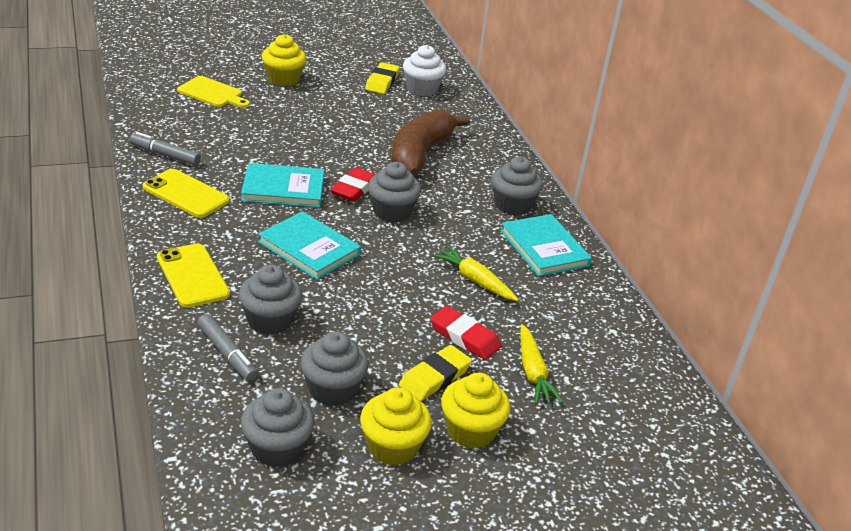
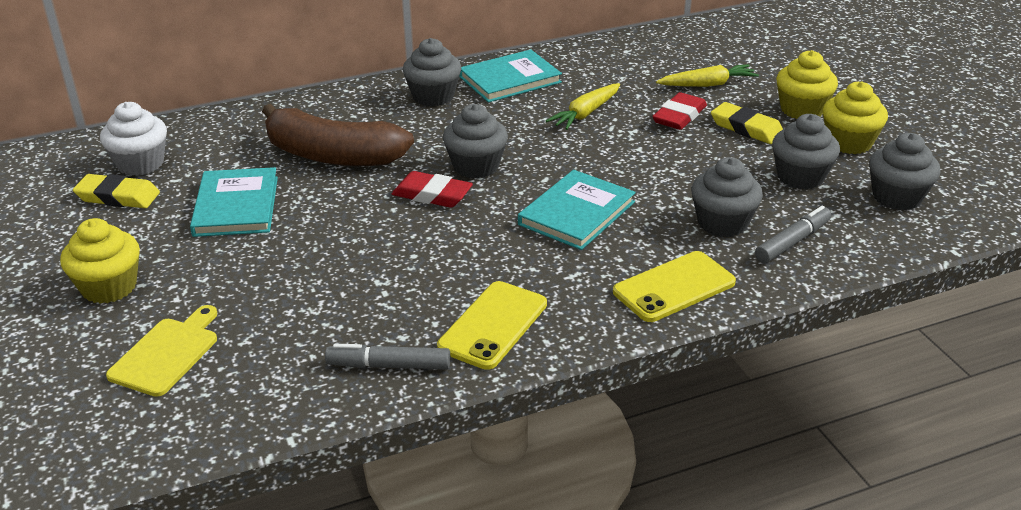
camera: 90 degrees left, 0 degrees up
grey marker [130,132,201,166] -> grey marker turned 75 degrees clockwise [325,344,450,370]
turquoise book [241,163,324,208] -> turquoise book moved to [190,167,278,237]

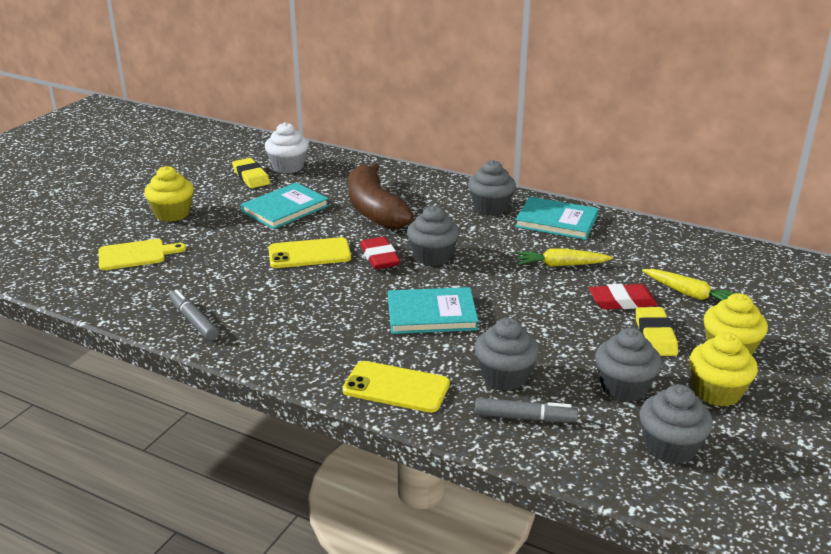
camera: 50 degrees right, 5 degrees down
yellow phone [437,281,547,370] -> yellow phone moved to [268,237,351,268]

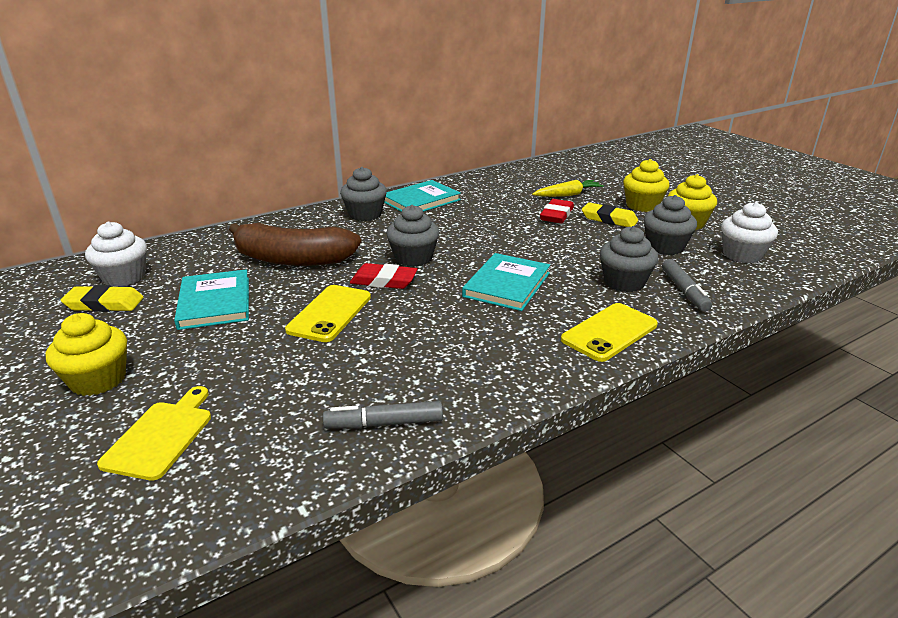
camera: 60 degrees left, 0 degrees up
grey marker [475,398,578,422] -> grey marker turned 135 degrees clockwise [662,259,712,312]
yellow carrot [516,248,613,267] -> none
grey cupcake [640,384,713,464] -> white cupcake [721,202,778,263]

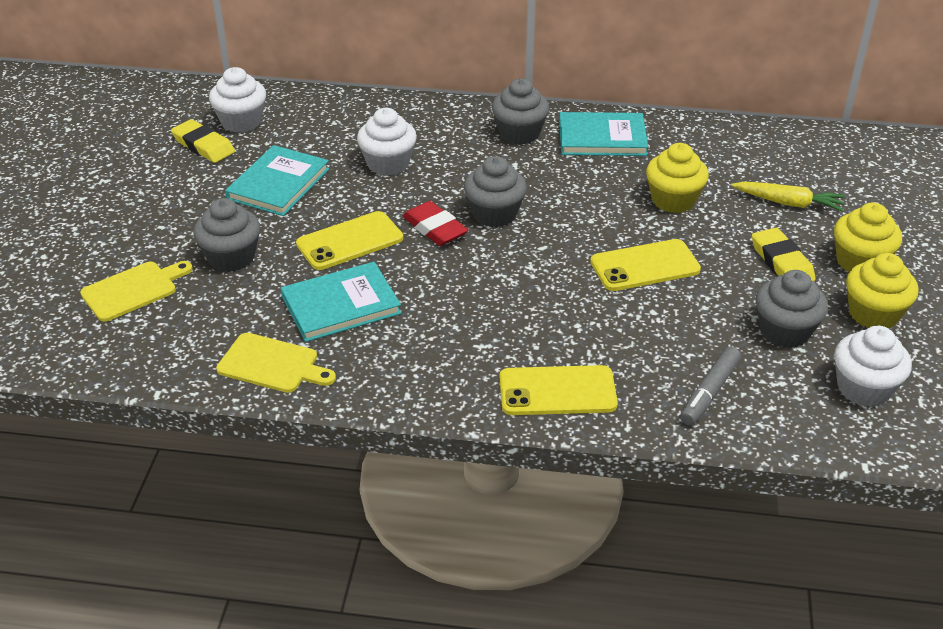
camera: 40 degrees right, 10 degrees up
yellow cupcake [46,313,127,396] -> yellow cupcake moved to [646,143,709,213]
brown banana [229,223,361,266] -> white cupcake [357,108,417,176]
grey marker [323,401,443,428] -> yellow cutting board [216,333,336,393]
turquoise book [462,253,550,311] -> turquoise book moved to [281,262,401,342]
red eraser [540,199,574,224] -> none
grey cupcake [600,226,658,292] -> grey cupcake moved to [193,198,260,272]
none -> yellow phone [590,239,701,291]

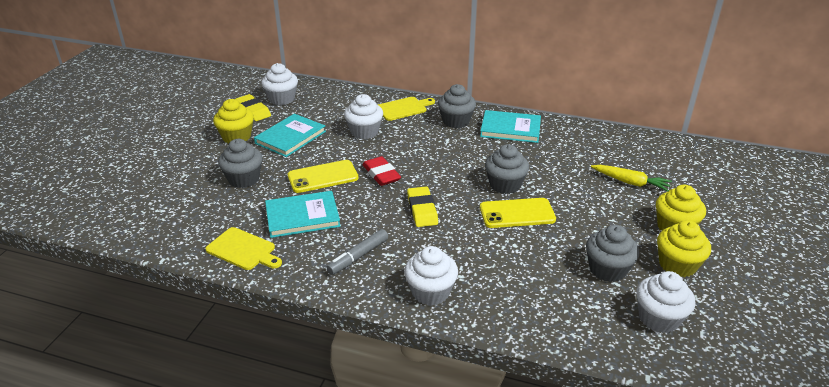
camera: 10 degrees right, 5 degrees down
yellow cutting board [80,261,193,322] -> yellow cutting board moved to [378,97,435,121]
grey cupcake [464,156,527,227] -> grey cupcake moved to [485,144,529,194]
yellow phone [500,365,618,415] -> white cupcake [404,246,458,306]
yellow cupcake [646,143,709,213] -> yellow cupcake moved to [213,99,254,144]
grey marker [680,347,741,425] -> grey marker moved to [326,229,388,275]
yellow eraser [752,228,816,282] -> yellow eraser moved to [407,186,438,227]

